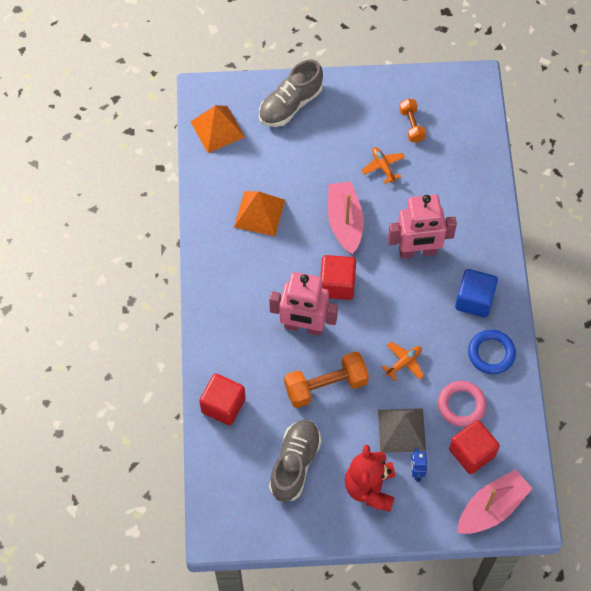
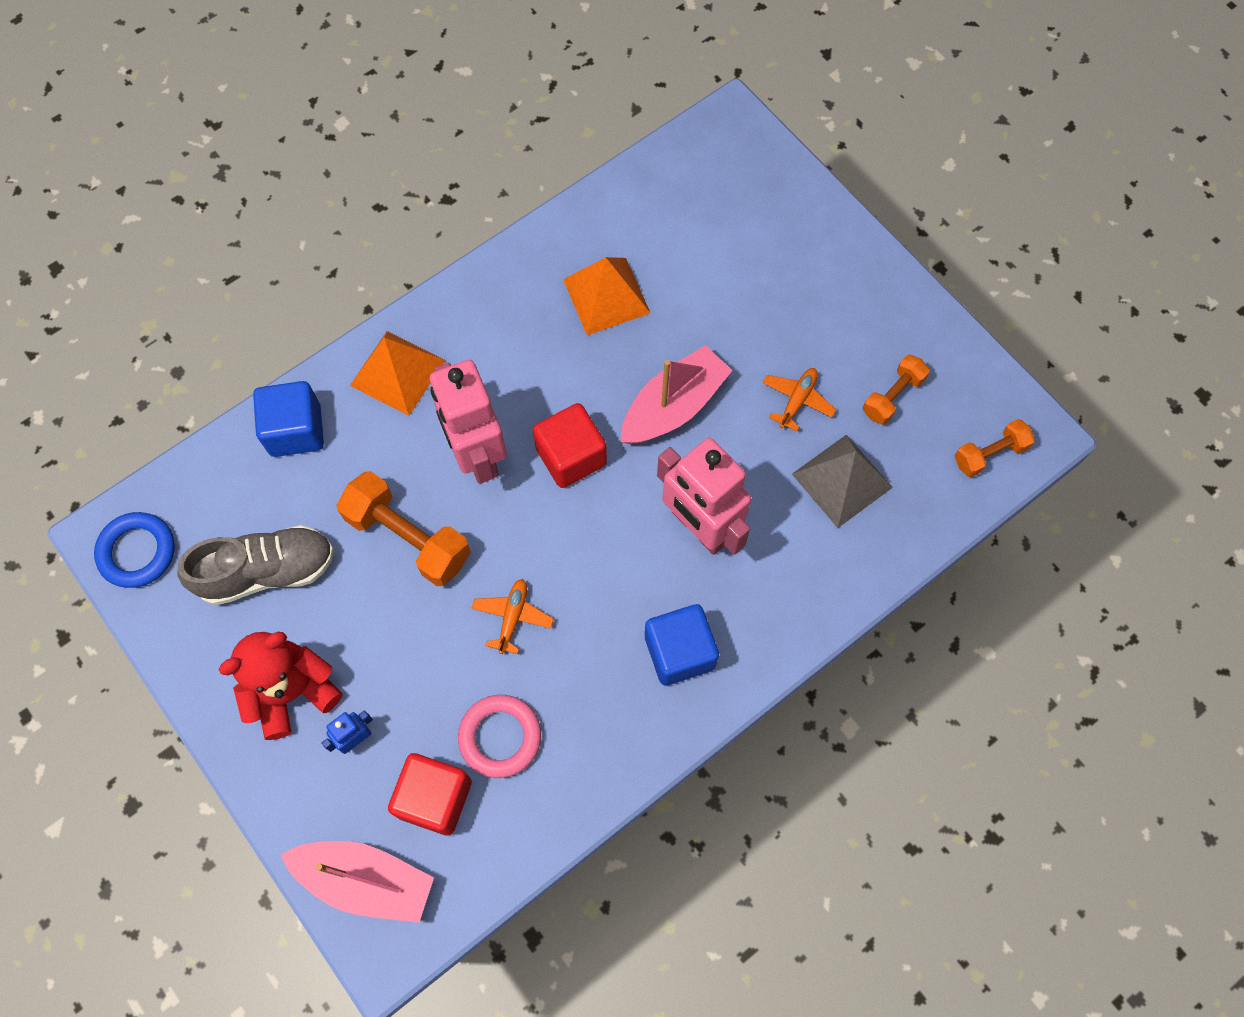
camera: 55 degrees right, 5 degrees up
orange pyramid [190,105,245,153] -> orange pyramid moved to [350,331,446,416]
red cube [199,374,246,425] -> blue cube [253,381,324,457]
grey shoe [259,60,323,127] -> none
grey pyramid [378,408,426,453] -> grey pyramid moved to [792,435,893,528]
orange plane [382,342,424,381] -> orange plane turned 90 degrees counterclockwise [471,579,554,654]
blue ring [468,330,516,374] -> blue ring moved to [94,512,175,588]
none -> orange dumbbell [955,419,1035,477]

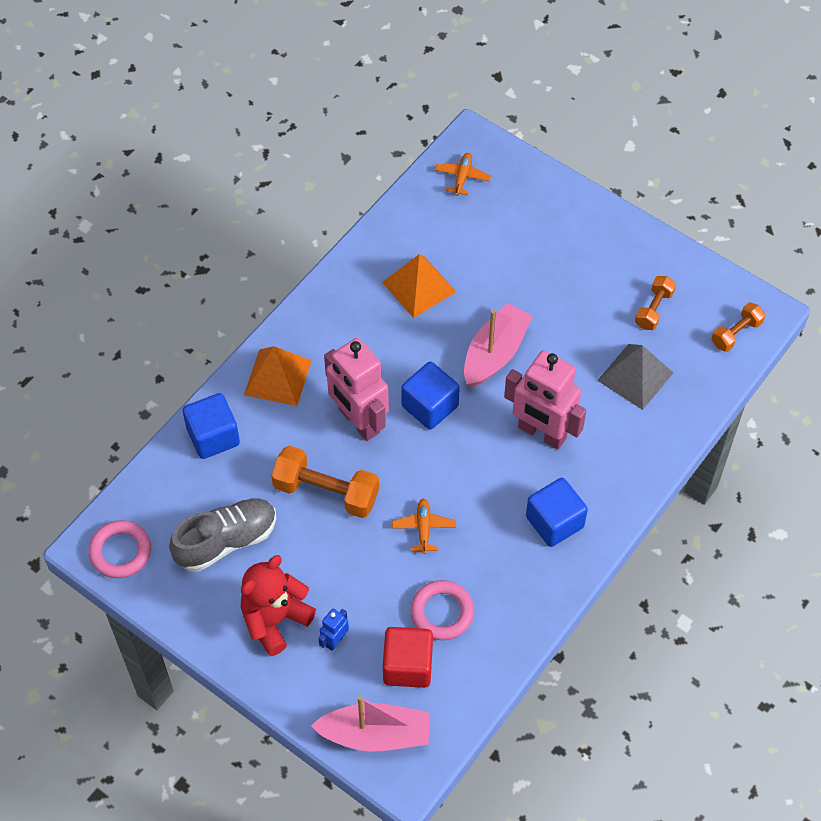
camera: 15 degrees left, 10 degrees down
blue ring [94,512,175,588] -> pink ring [89,520,151,578]
red cube [533,403,607,488] -> blue cube [401,362,460,430]
orange plane [763,368,836,432] -> orange plane moved to [435,153,491,196]

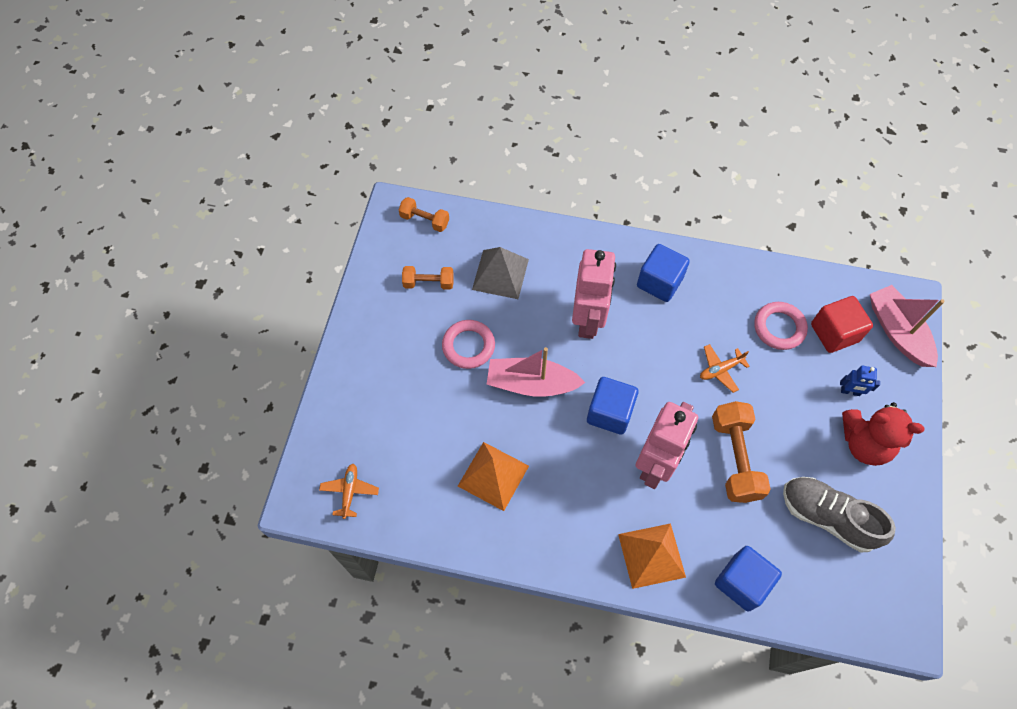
camera: 115 degrees left, 5 degrees up
pink ring [89,520,151,578] -> pink ring moved to [442,320,495,369]
orange plane [435,153,491,196] -> orange plane turned 105 degrees clockwise [319,464,379,519]

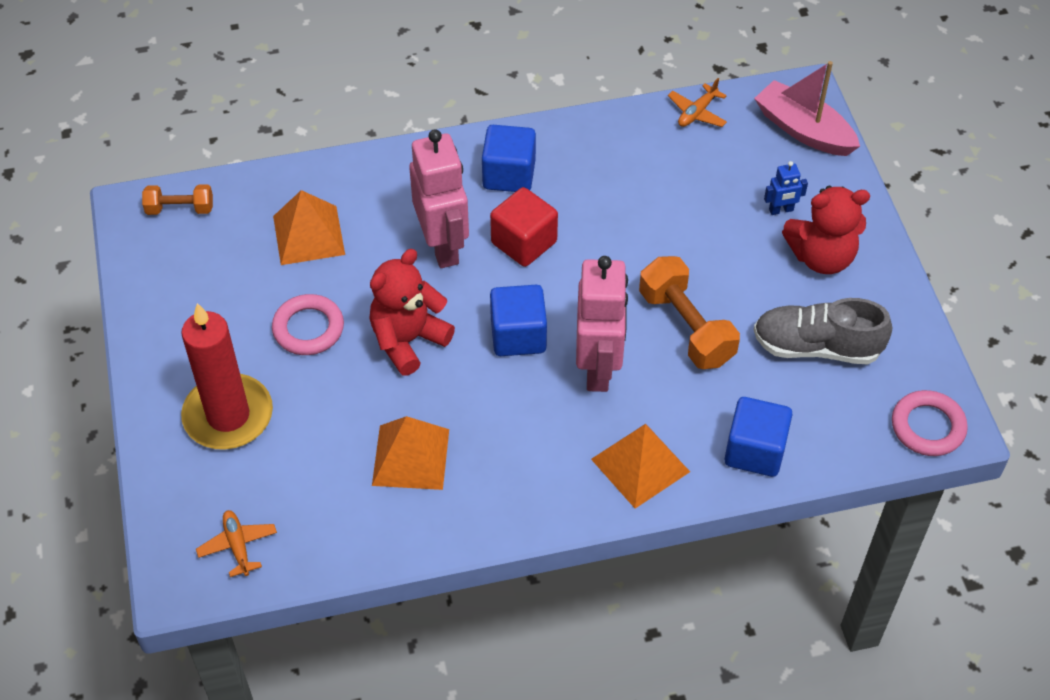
camera: 25 degrees left, 10 degrees down
orange dumbbell [402,266,454,290] -> none
grey pyramid [472,247,529,299] -> orange pyramid [273,190,345,265]
pink boat [487,347,585,397] -> red teddy bear [369,249,455,376]
orange plane [700,344,750,393] -> orange plane moved to [668,78,727,127]
pink ring [754,302,808,350] -> pink ring moved to [892,390,968,456]
red cube [811,296,873,353] -> red cube moved to [490,187,558,267]
none -> red candle [181,303,273,450]

